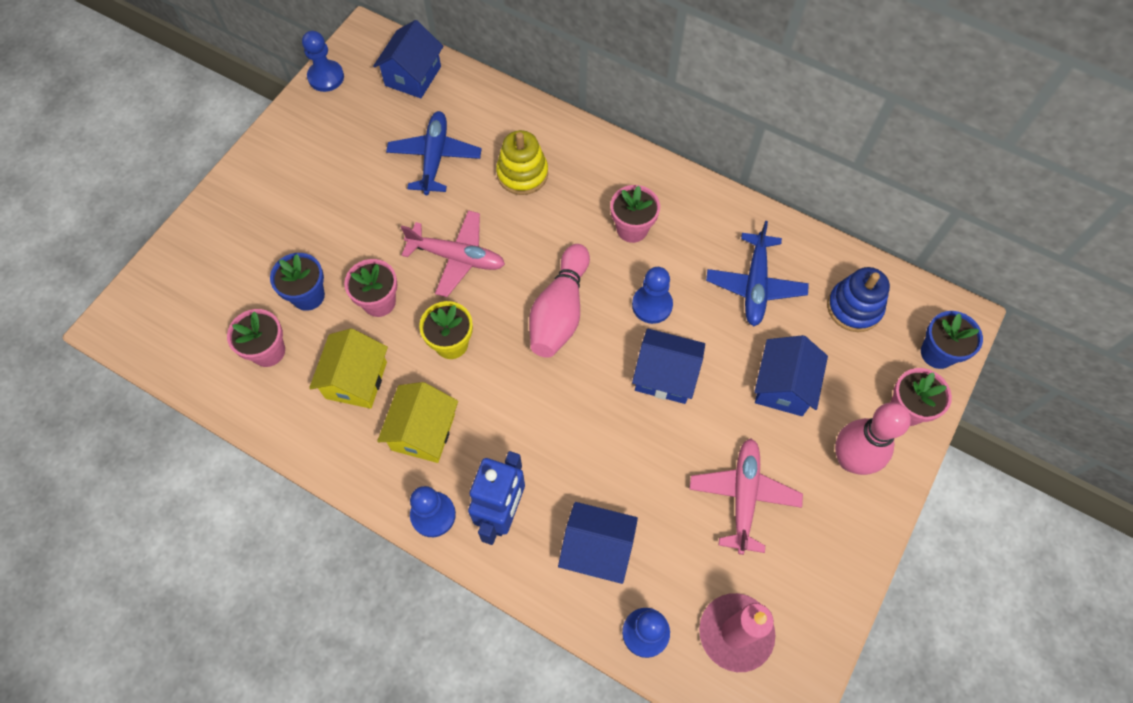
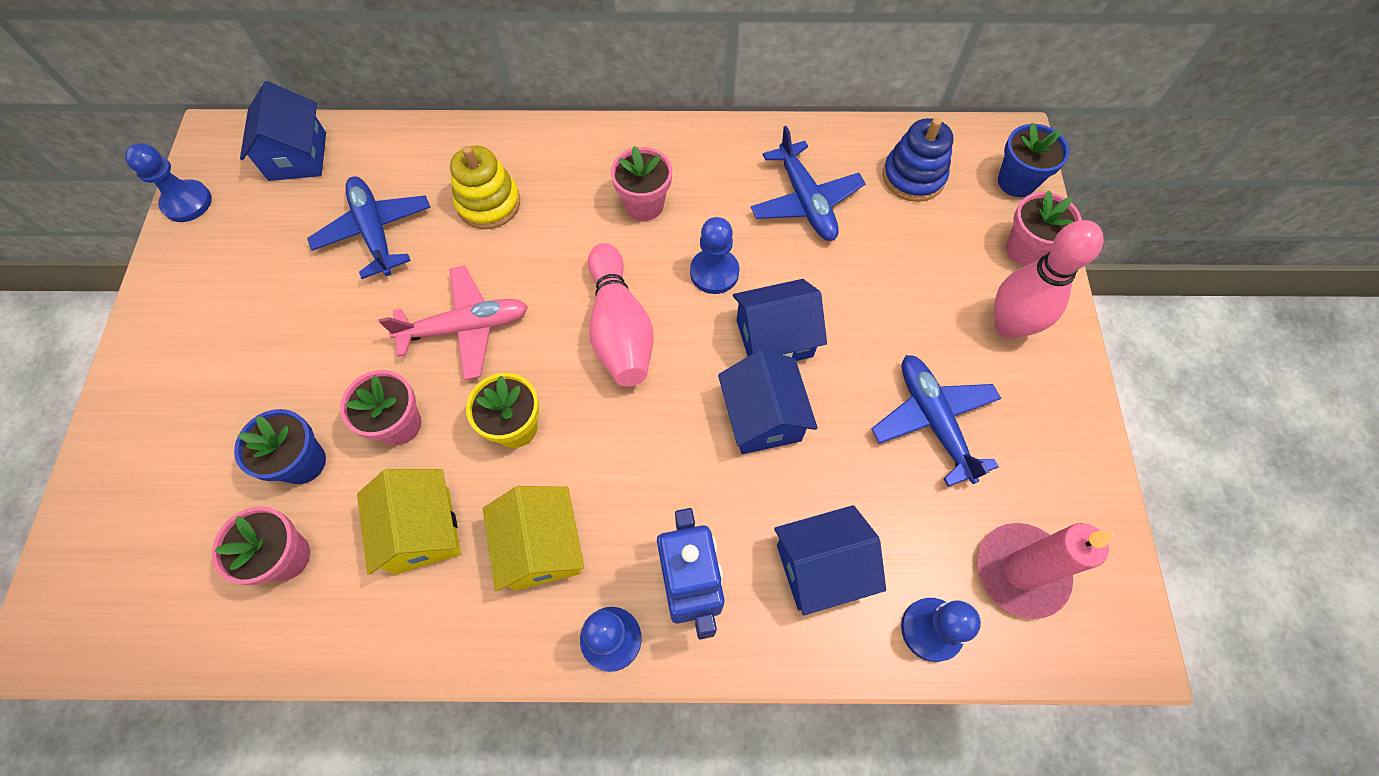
camera: 30 degrees left, 0 degrees up
pink plane [689,438,803,555] -> blue plane [871,355,1001,487]
blue house [754,335,828,416] -> blue house moved to [718,350,818,454]

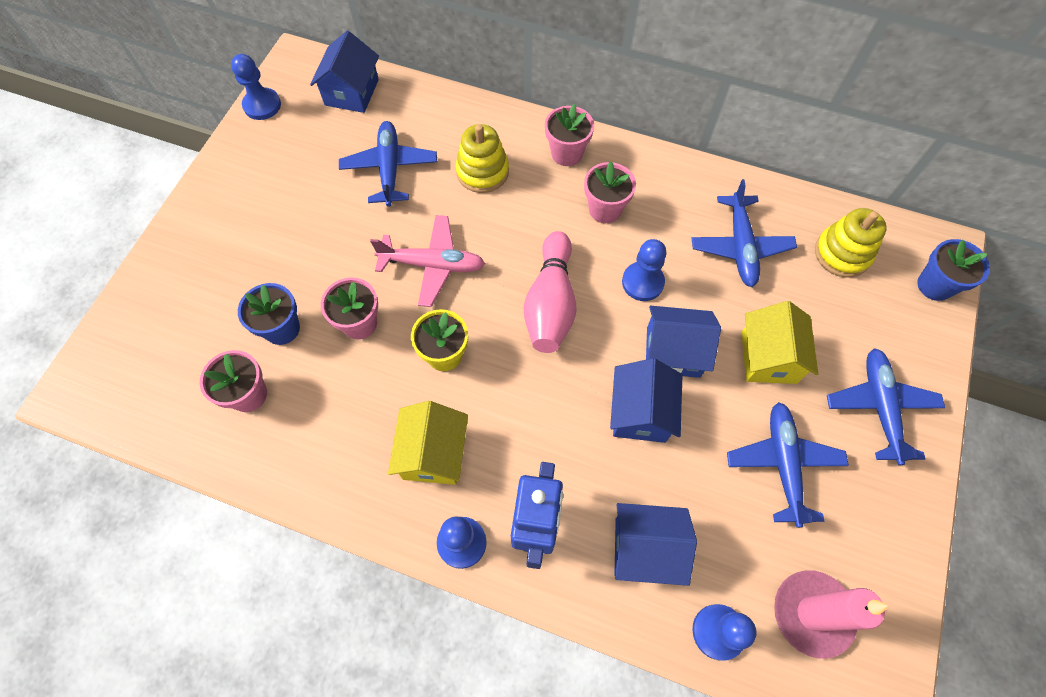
camera: 20 degrees right, 0 degrees up
yellow house [357,469,461,575] -> yellow house moved to [742,301,818,384]
blue stacking toy [883,118,954,202] -> yellow stacking toy [815,208,887,277]
pink bowling pin [994,220,1104,339] -> blue plane [827,348,945,465]
pink flower pot [1006,191,1082,266] -> pink flower pot moved to [545,104,594,166]

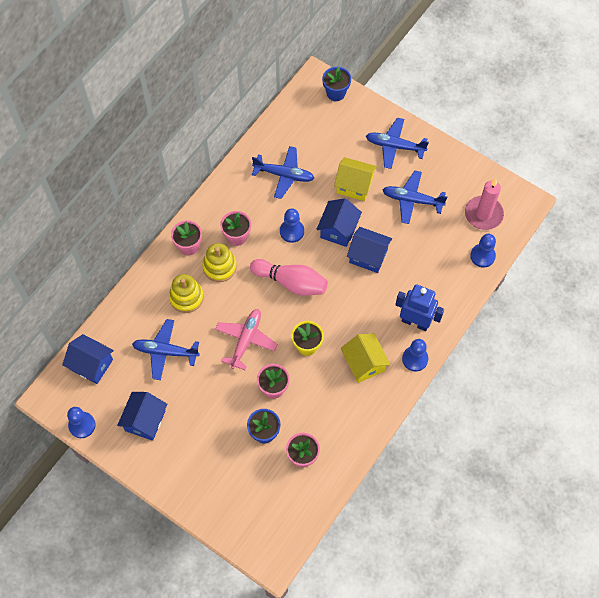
camera: 75 degrees left, 0 degrees up
yellow house [388,401,468,485] -> yellow house turned 45 degrees clockwise [341,334,391,383]
blue house [614,503,697,586] -> blue house moved to [117,392,167,441]
yellow stacking toy [815,208,887,277] -> yellow stacking toy moved to [202,243,237,282]

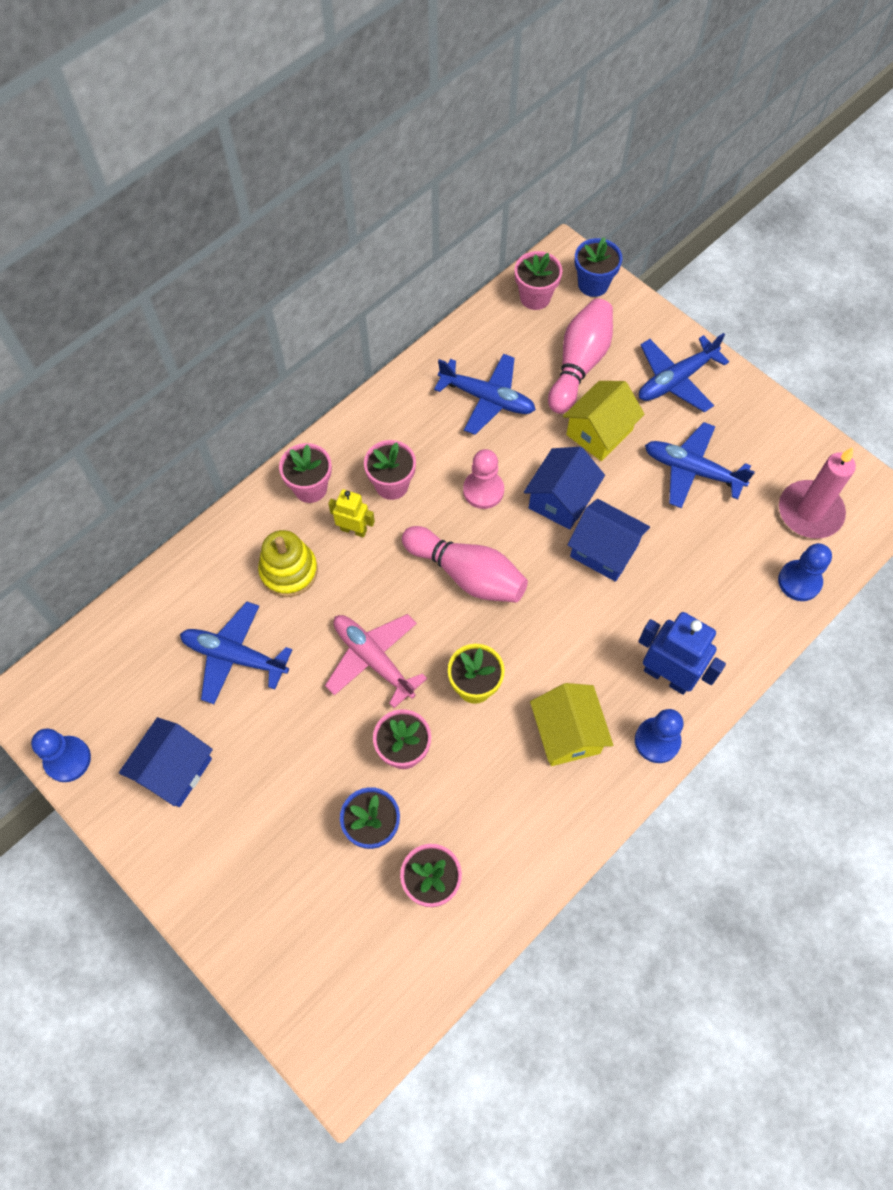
camera: 10 degrees right, 0 degrees up
blue house [62,334,114,384] -> none
yellow stacking toy [202,243,237,282] -> yellow robot [328,489,375,538]
pink plane [215,309,278,370] -> pink plane turned 75 degrees counterclockwise [325,614,427,708]
blue pawn [280,208,304,243] -> pink pawn [463,449,504,509]
yellow house [334,157,377,201] -> yellow house turned 75 degrees counterclockwise [563,381,645,461]
blue plane [366,118,429,169] -> blue plane turned 60 degrees counterclockwise [639,333,729,412]
none -> pink flower pot [515,251,562,310]
none -> pink bowling pin [548,298,613,414]

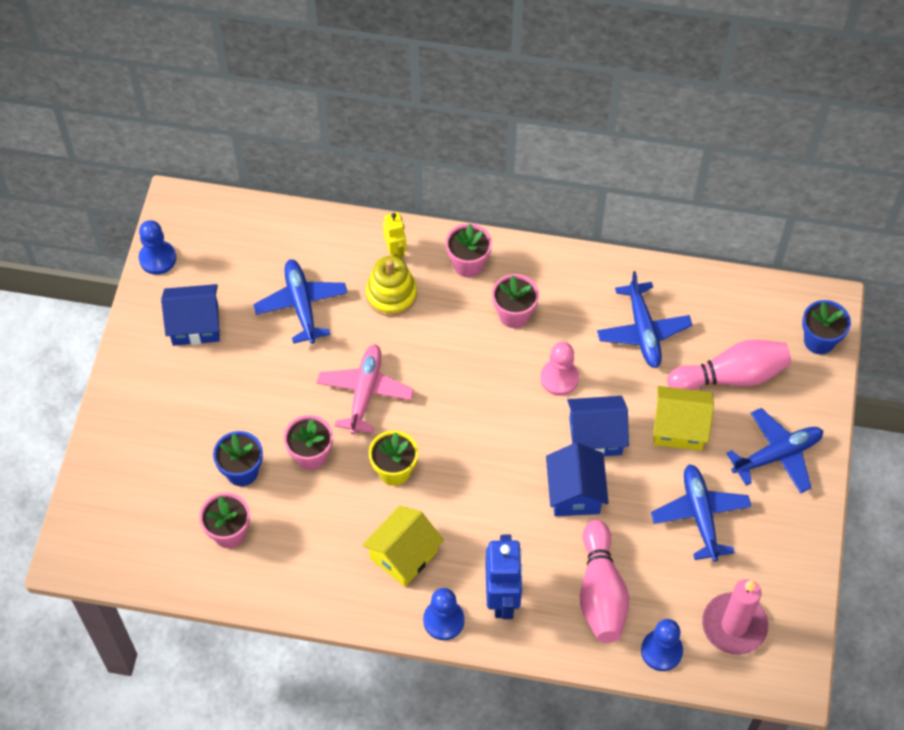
camera: 55 degrees right, 5 degrees down
yellow robot [328,489,375,538] -> yellow robot moved to [383,212,406,259]
pink bowling pin [402,526,528,602] -> pink bowling pin moved to [580,520,629,643]
pink flower pot [515,251,562,310] -> none
blue plane [639,333,729,412] -> blue plane turned 135 degrees clockwise [726,408,823,493]

